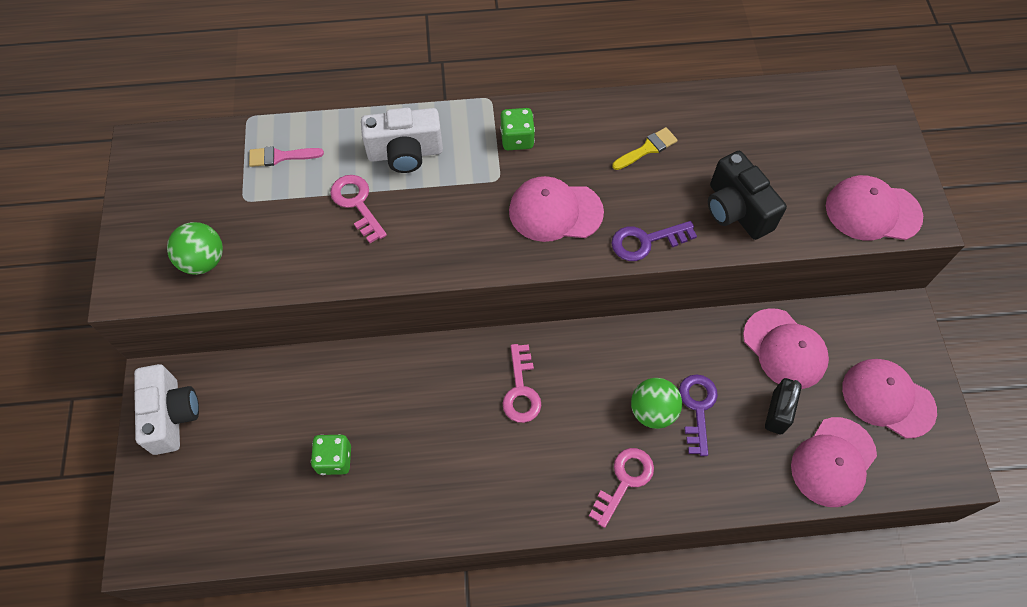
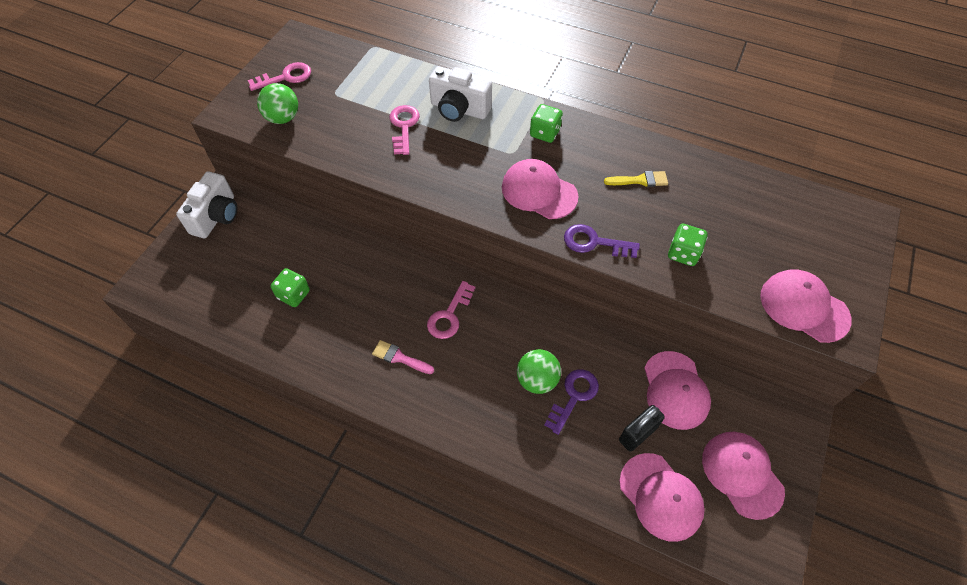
camera: 30 degrees right, 5 degrees down
pink brush [249,146,324,167] -> pink brush moved to [372,340,434,374]
pink key [589,448,654,528] -> pink key moved to [248,62,311,91]
black camera [708,151,787,240] -> green dice [668,224,708,266]
pink cap [791,417,877,507] -> pink cap turned 105 degrees counterclockwise [620,453,705,542]

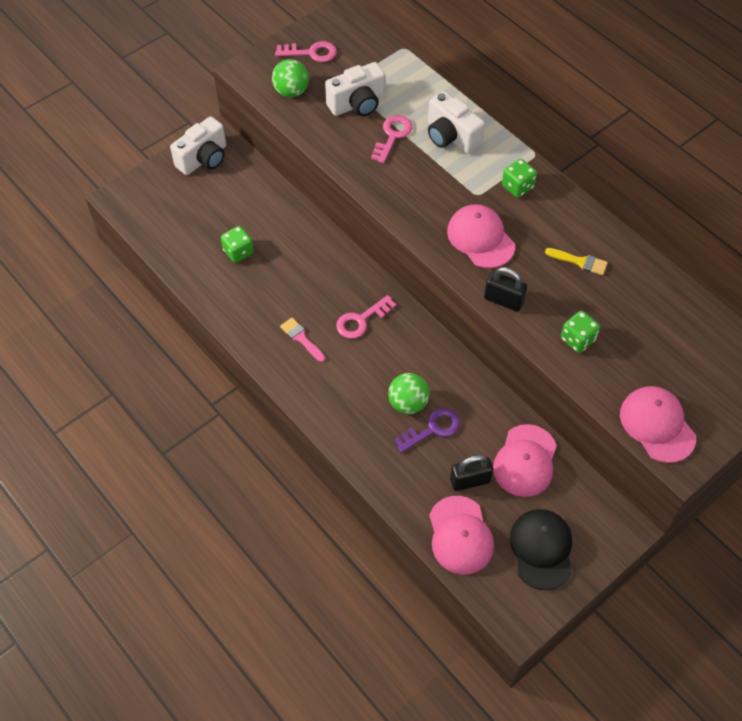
camera: 25 degrees right, 0 degrees up
purple key [564,224,640,258] -> black padlock [484,267,527,312]
pink cap [702,432,785,520] -> black cap [510,509,572,590]
none -> white camera [325,62,385,116]

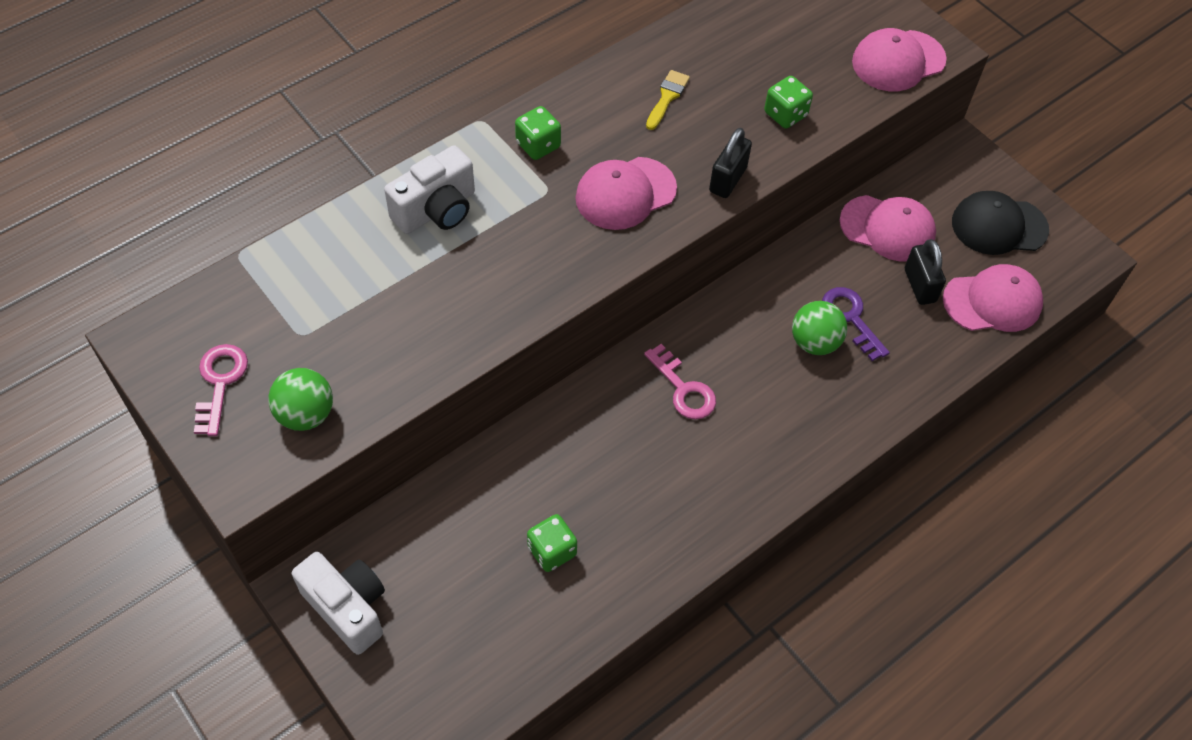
camera: 90 degrees left, 0 degrees up
pink brush [280,318,325,362] -> none
white camera [325,62,385,116] -> none
pink key [371,115,412,163] -> none

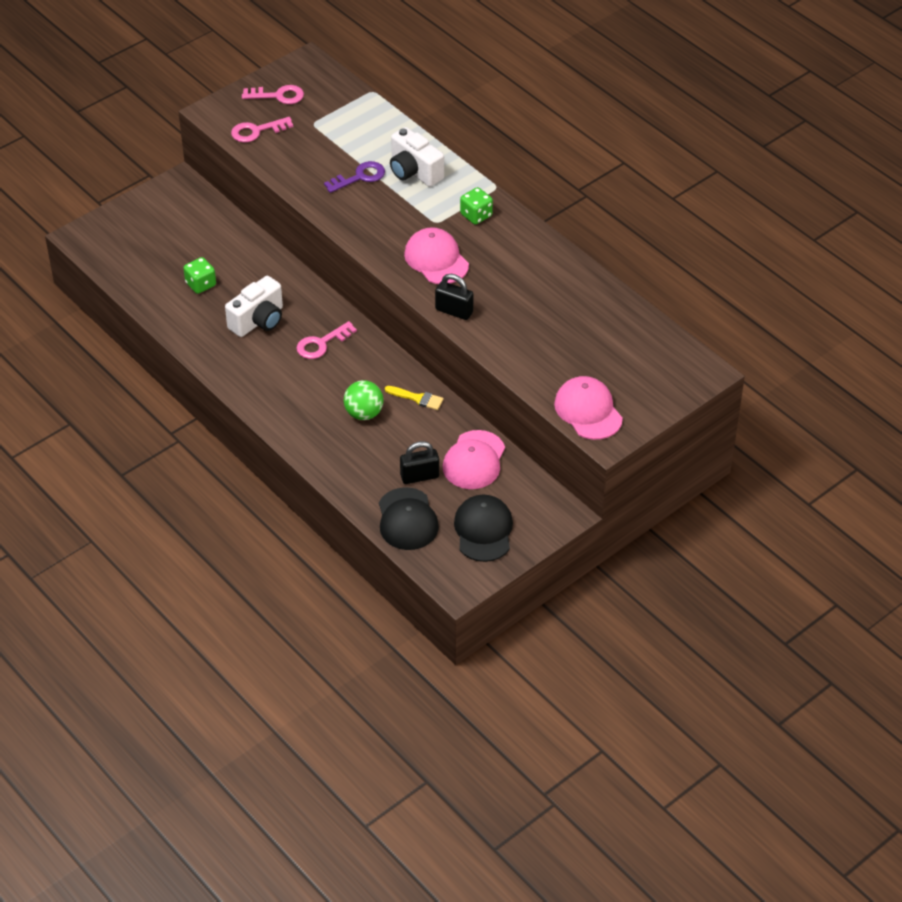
camera: 90 degrees right, 10 degrees down
green ball [268,368,333,431] -> pink key [231,117,293,142]
white camera [292,552,385,655] -> white camera moved to [225,276,283,337]
yellow brush [646,70,690,130] -> yellow brush moved to [385,386,444,410]
green dice [764,76,813,129] -> none
purple key [822,287,890,361] -> purple key moved to [324,161,385,193]
pink cap [943,264,1043,332] -> black cap [379,487,439,550]

